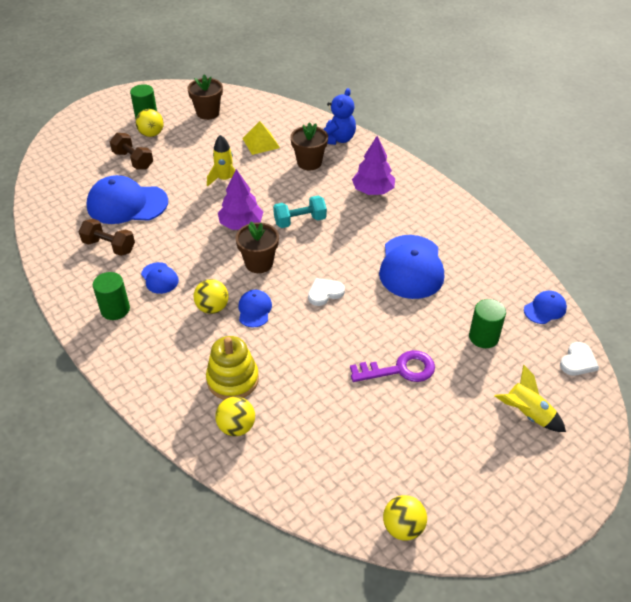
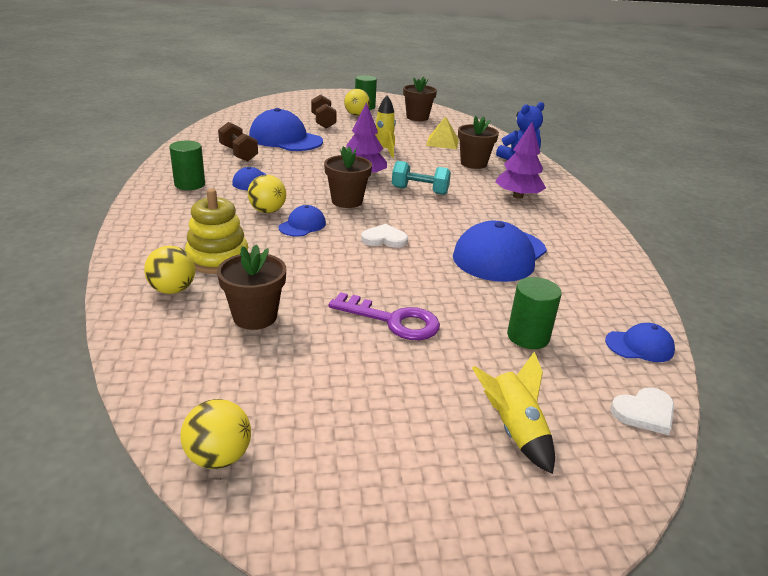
camera: 30 degrees right, 15 degrees down
none -> brown flower pot [217,244,286,330]

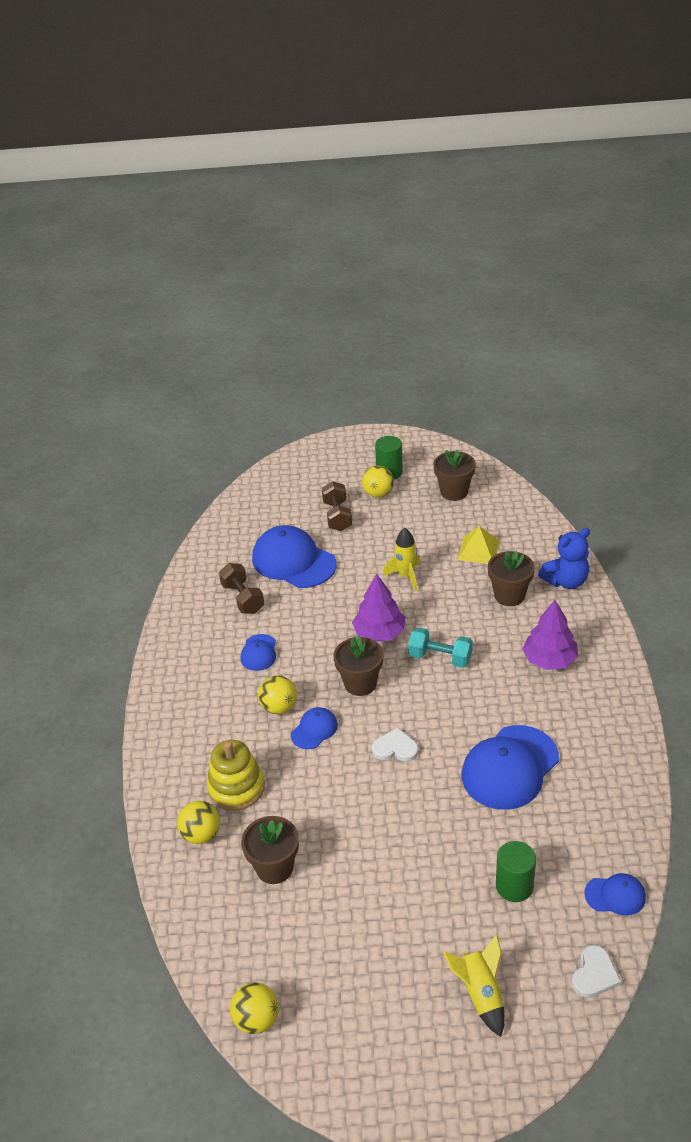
camera: 10 degrees right, 10 degrees up
green cylinder [169,141,205,190] -> none
purple key [329,292,440,340] -> none
white heart [610,387,674,435] -> white heart turned 45 degrees counterclockwise [572,945,621,998]

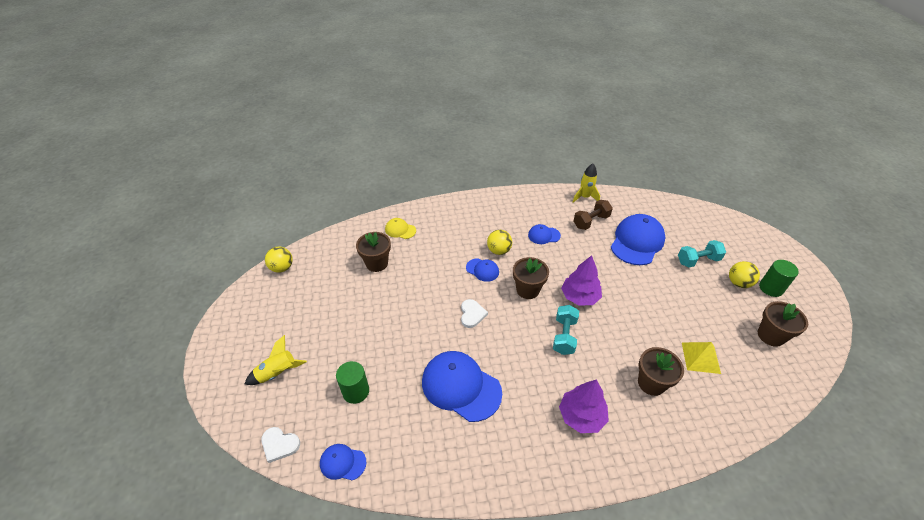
camera: 80 degrees right, 5 degrees up
yellow ball [177,801,220,844] -> yellow cap [385,218,416,239]
yellow stacking toy [207,740,265,811] -> none
brown dumbbell [322,481,352,531] -> turquoise dumbbell [678,240,726,268]
yellow rocket [383,528,420,591] -> yellow rocket moved to [573,163,600,203]
blue teddy bear [538,528,590,589] -> none
blue cap [584,873,646,916] -> blue cap turned 105 degrees clockwise [320,444,366,481]

